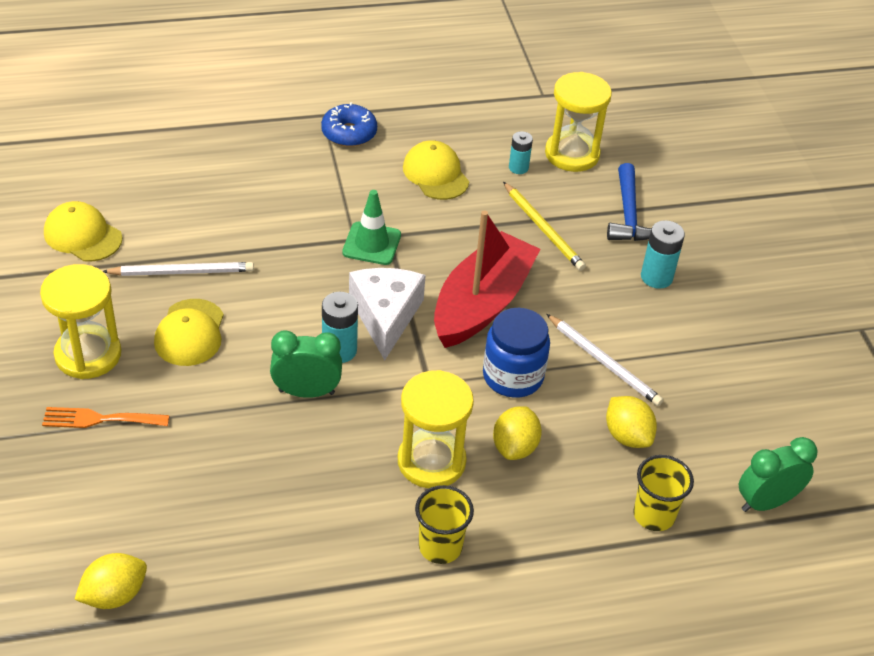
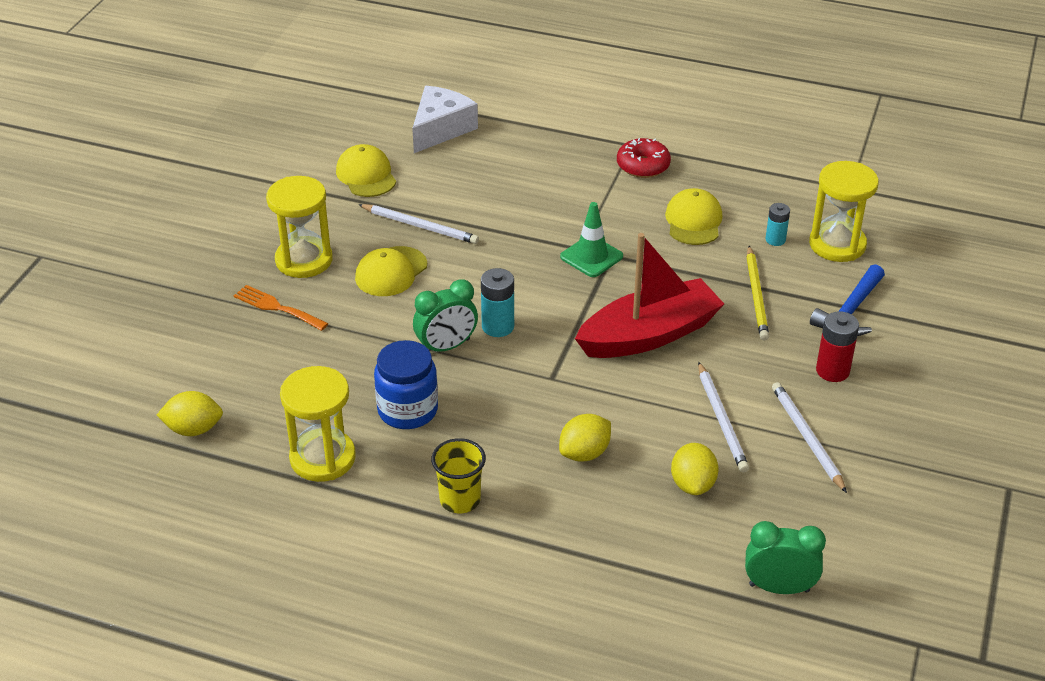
camera: 35 degrees right, 5 degrees down
green clock [270,330,342,398] -> green clock turned 120 degrees clockwise [413,279,478,352]
blue donut [321,102,377,147] -> red donut [617,138,671,178]
white cheese [349,268,426,360] -> white cheese moved to [412,86,478,153]
yellow hourglass [398,370,474,488] -> yellow hourglass moved to [280,366,356,482]
blue jar [483,308,550,398] -> blue jar moved to [374,340,438,429]
yellow cup [633,455,694,531] -> none
turquoise battery [641,220,685,289] -> red battery [816,311,859,382]
none -> white pencil [772,382,847,493]

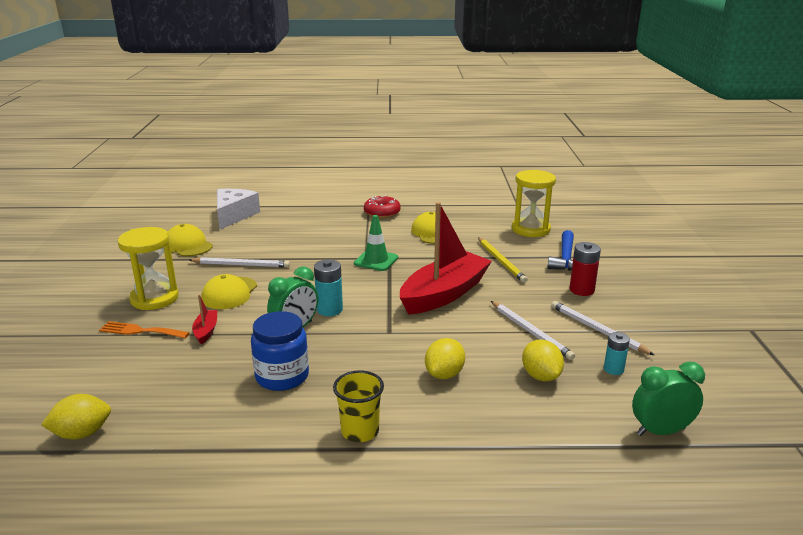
camera: 20 degrees left, 15 degrees down
yellow hourglass [280,366,356,482] -> none
turquoise battery [766,203,790,246] -> turquoise battery moved to [604,332,630,375]
none -> red boat [192,294,217,345]

